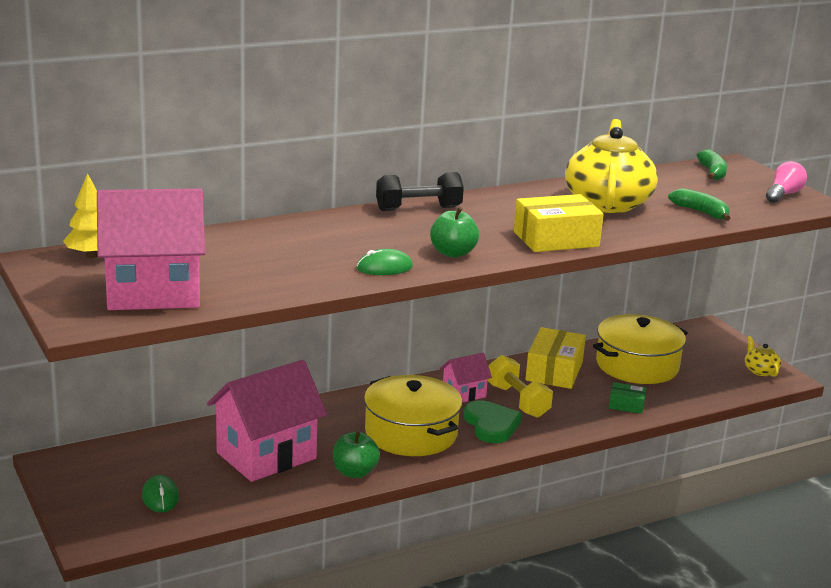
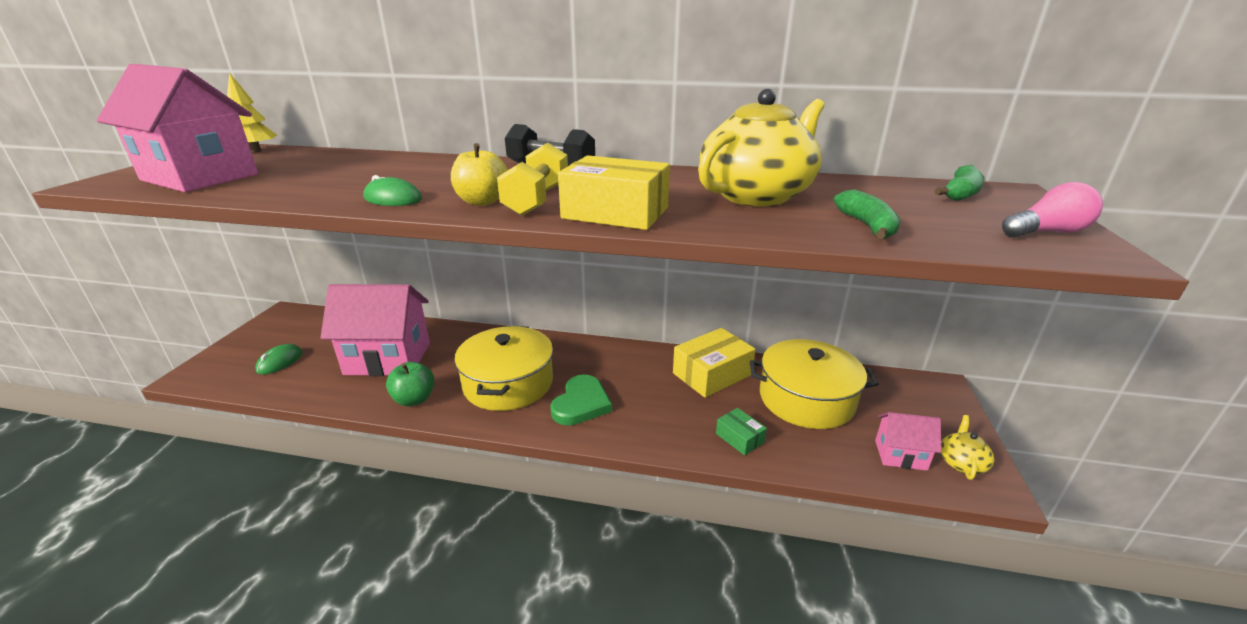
camera: 40 degrees right, 5 degrees up
green apple [430,207,479,257] -> yellow apple [451,143,508,206]
pink house [440,353,492,403] -> pink house moved to [875,412,941,471]
yellow dumbbell [488,355,553,418] -> yellow dumbbell moved to [497,143,568,216]

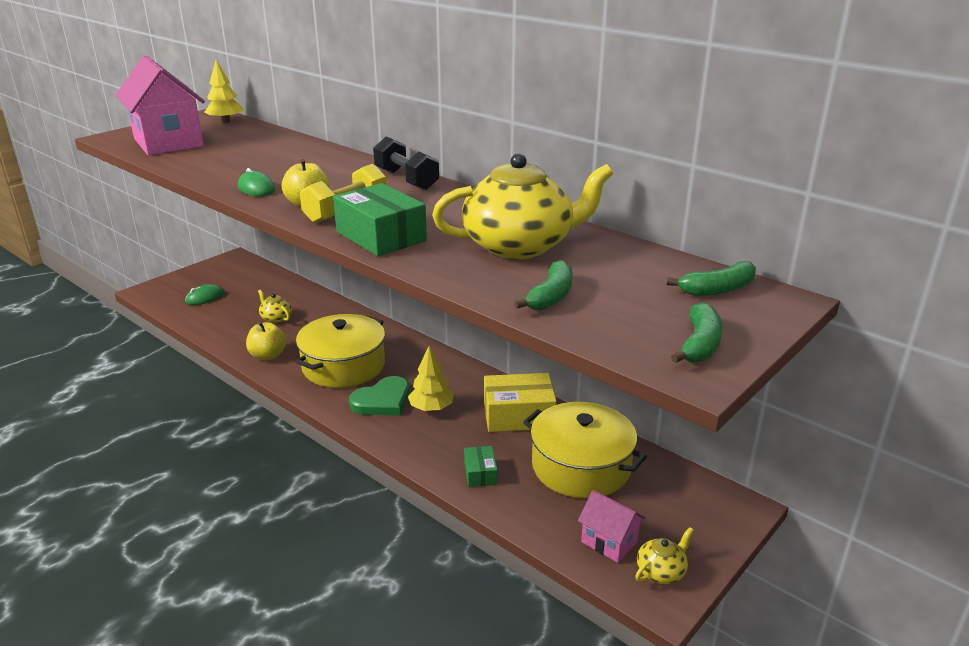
camera: 30 degrees right, 0 degrees up
pink house [321,284,430,376] -> yellow teapot [258,289,292,323]
green apple [386,362,435,406] -> yellow apple [246,322,287,360]
yellow box [558,155,670,230] -> green box [333,183,427,256]
pink light bulb [1002,182,1103,237] -> green banana [671,302,723,363]
none -> yellow tree [408,346,454,412]

